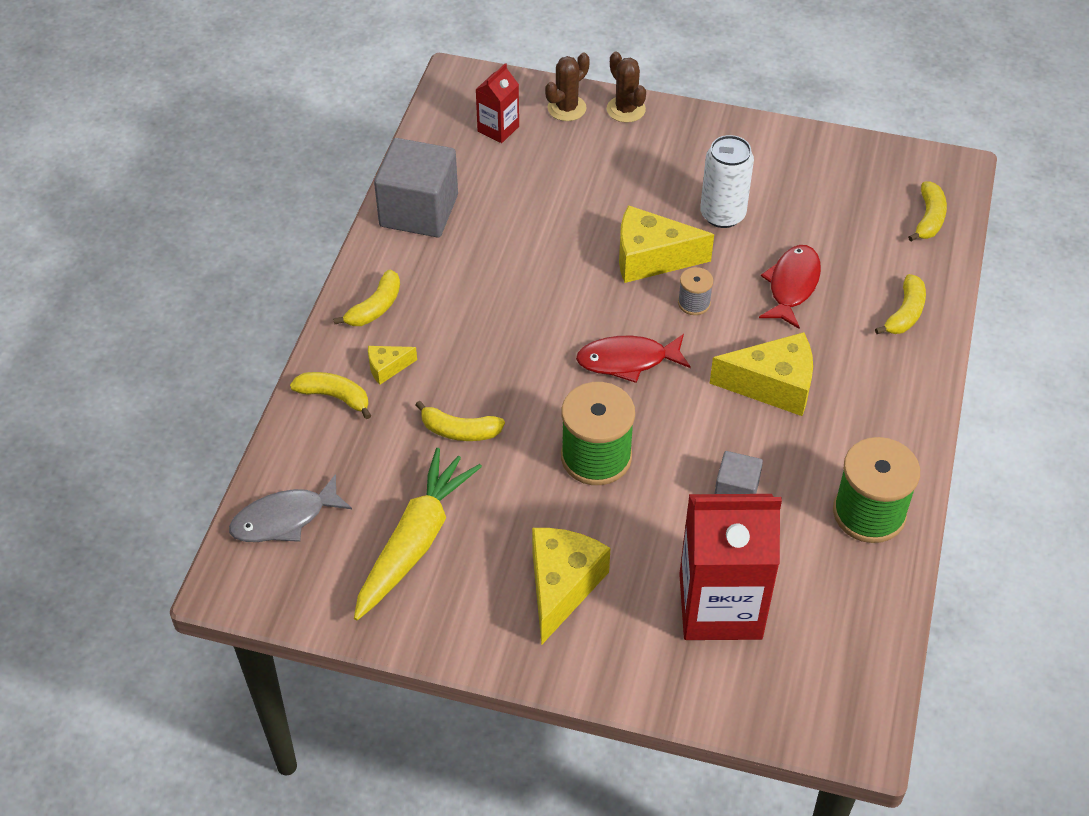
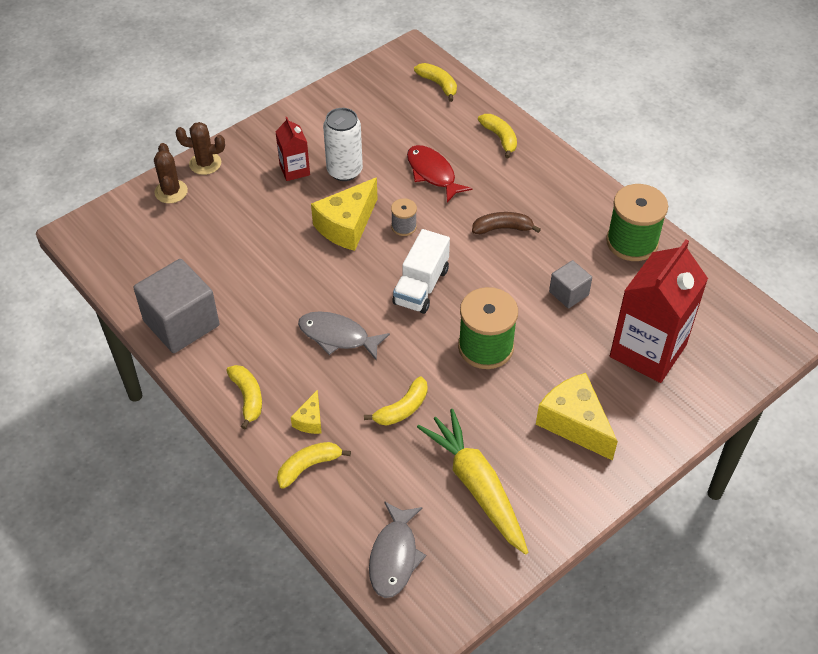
camera: 55 degrees left, 0 degrees up
red carton [475,63,519,143] -> red carton moved to [275,117,310,181]
red fish [576,334,691,383] -> white truck [392,229,450,314]
yellow cheese [710,332,813,416] -> brown banana [472,212,541,234]
none -> grey fish [298,311,390,361]

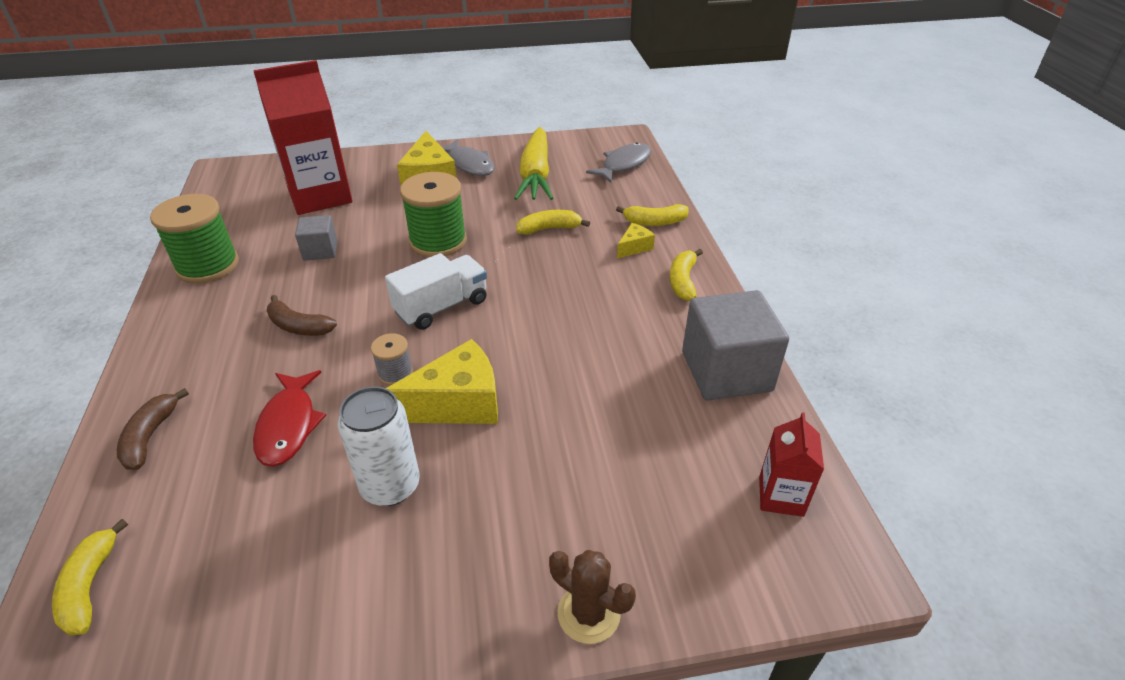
camera: 150 degrees left, 10 degrees down
brown cactus [154,143,188,203] -> none
red carton [275,117,310,181] -> red carton moved to [759,412,824,517]
grey fish [298,311,390,361] -> grey fish moved to [441,139,495,176]
yellow banana [478,114,517,158] -> brown banana [117,388,189,470]

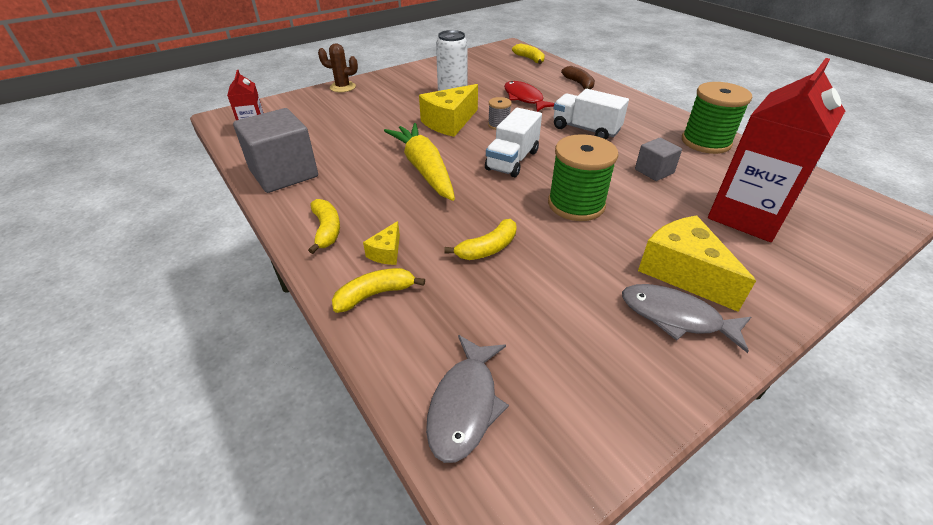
camera: 155 degrees right, 0 degrees up
brown banana [267,295,337,336] -> white truck [554,89,629,139]
yellow carrot [514,127,553,200] -> yellow carrot moved to [384,123,455,201]

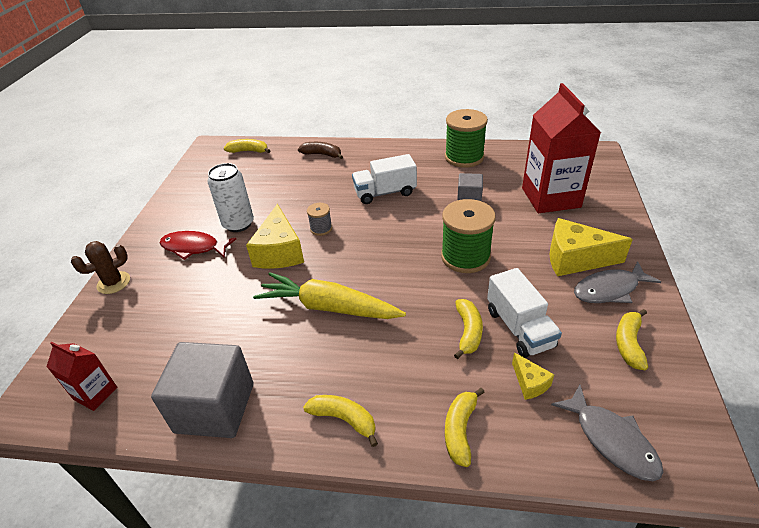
camera: 45 degrees left, 0 degrees up
yellow cheese [363,221,400,265] -> yellow cheese moved to [512,352,554,400]
white truck [485,108,542,177] -> white truck moved to [487,268,562,358]
red fish [504,81,554,112] -> red fish moved to [160,231,236,260]
none -> yellow banana [616,309,648,370]

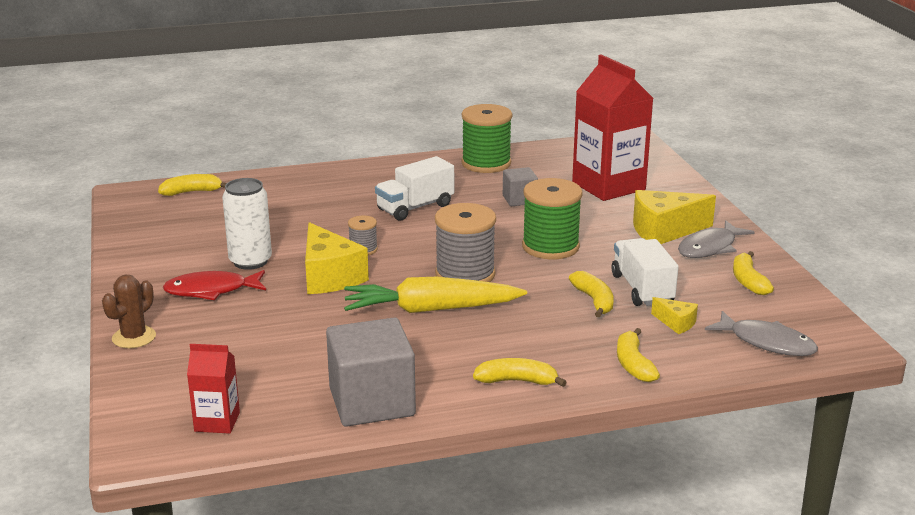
camera: 25 degrees left, 15 degrees down
brown banana [298,142,343,159] -> none
white truck [487,268,562,358] -> white truck turned 150 degrees counterclockwise [612,238,678,306]
none -> grey spool [435,203,496,282]

